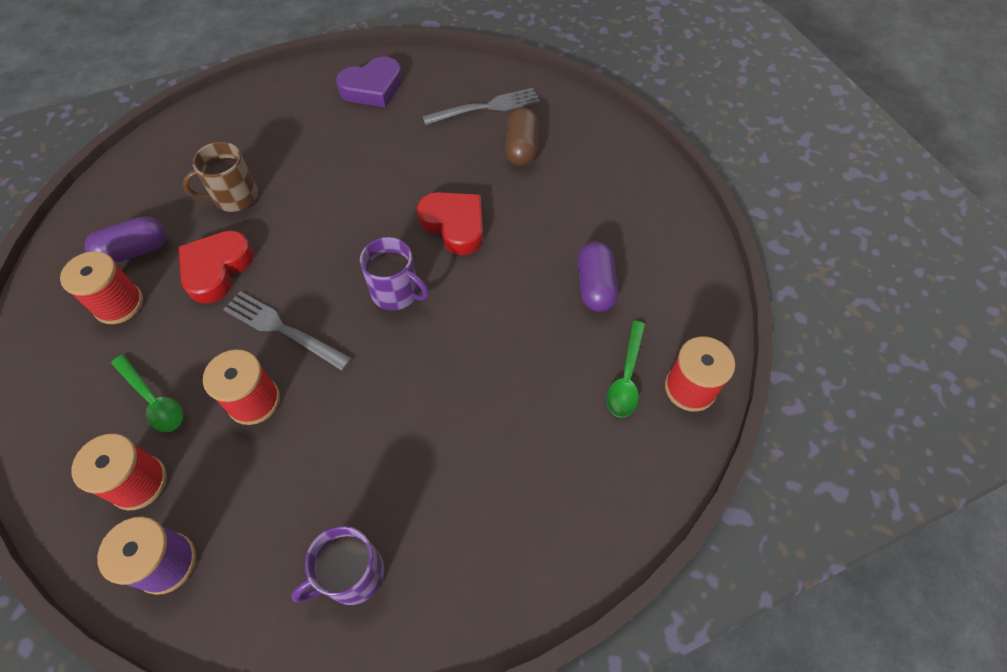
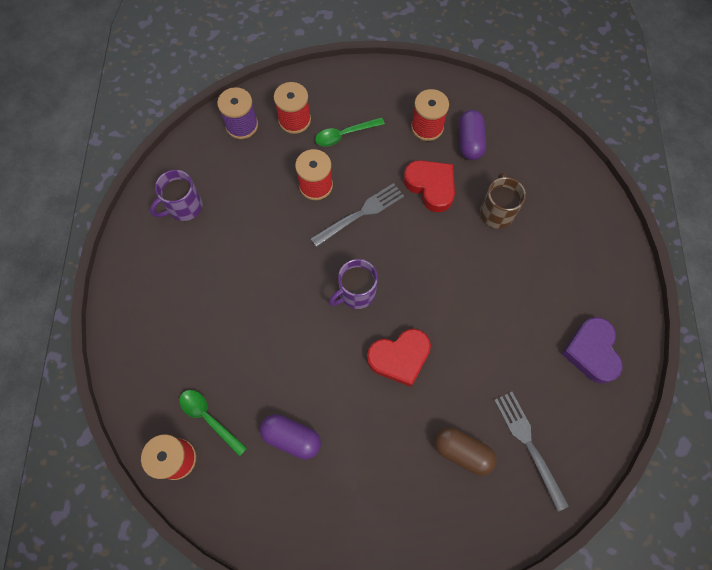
camera: 115 degrees right, 10 degrees up
purple mug [291,526,384,605] -> purple mug turned 120 degrees counterclockwise [150,170,202,221]
grey fork [422,88,540,125] -> grey fork turned 150 degrees clockwise [494,392,569,512]

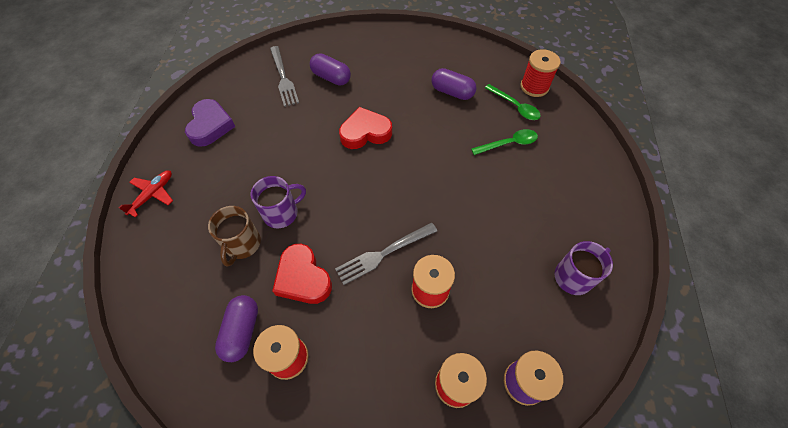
camera: 175 degrees left, 10 degrees down
green spoon [315,117,385,146] -> green spoon moved to [471,129,538,155]
purple mug [329,259,378,309] -> purple mug moved to [251,176,306,228]
brown capsule [434,427,496,476] -> purple capsule [310,53,351,86]
none -> red plane [119,171,173,218]

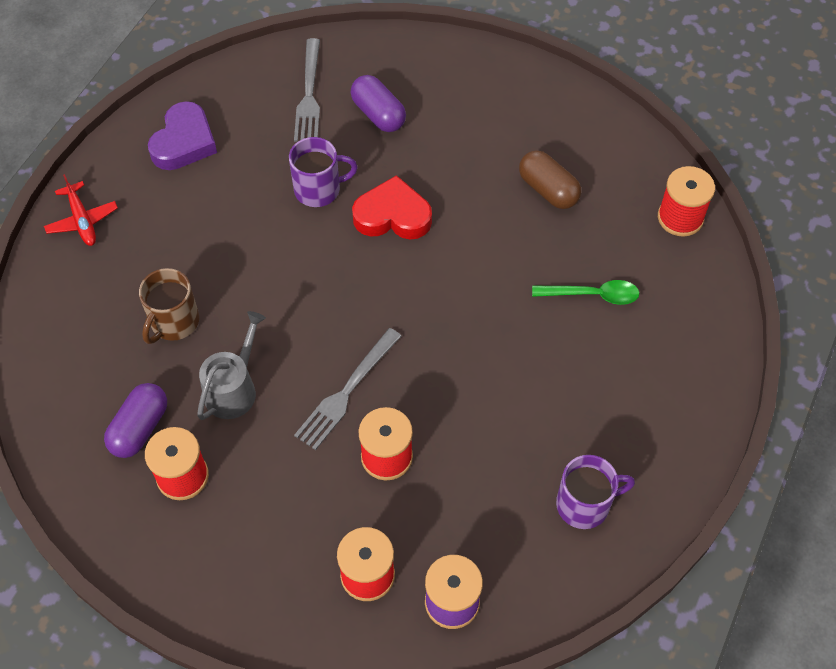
camera: 20 degrees right, 0 degrees up
red plane [119,171,173,218] -> red plane turned 105 degrees clockwise [44,174,118,246]
purple mug [251,176,306,228] -> purple mug moved to [289,137,358,207]
red heart [272,244,332,304] -> grey watering can [197,311,266,420]
grey fork [335,222,437,285] -> grey fork turned 45 degrees counterclockwise [294,328,401,450]
purple capsule [432,68,476,100] -> brown capsule [519,150,581,209]
green spoon [485,84,541,120] -> none

